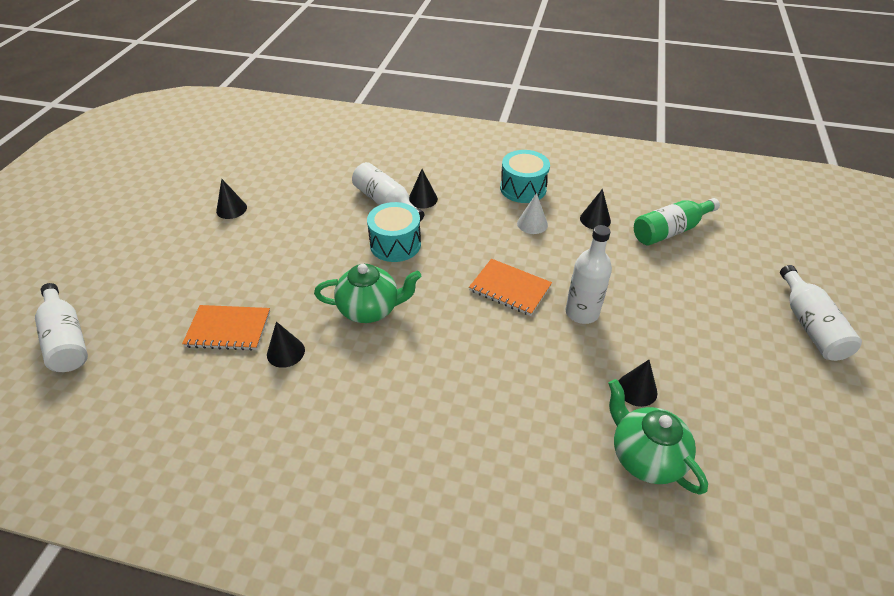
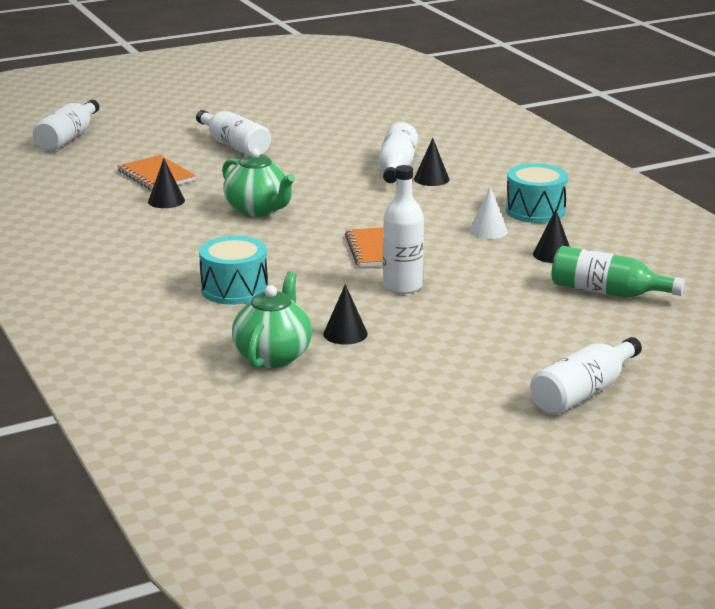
camera: 50 degrees right, 20 degrees down
black cone [216,179,247,219] -> none
turquoise drum [367,202,421,262] -> turquoise drum moved to [199,236,268,305]
none -> white bottle [196,110,271,155]

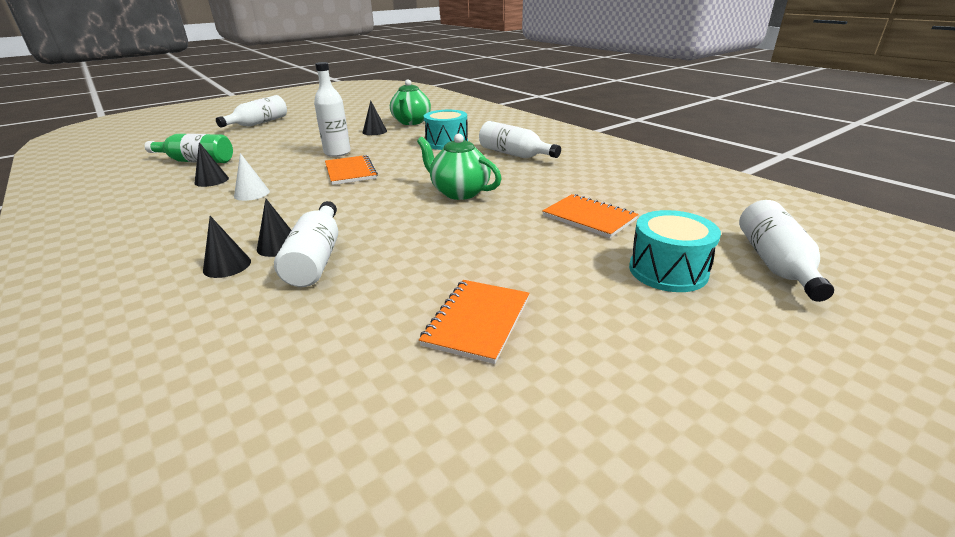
camera: 170 degrees right, 5 degrees up
black cone [148,159,185,208] -> black cone moved to [203,216,251,278]
white bottle [196,110,271,155] -> white bottle moved to [479,121,561,158]
turquoise drum [506,163,568,223] -> turquoise drum moved to [629,210,721,292]
none -> orange notebook [419,280,529,364]

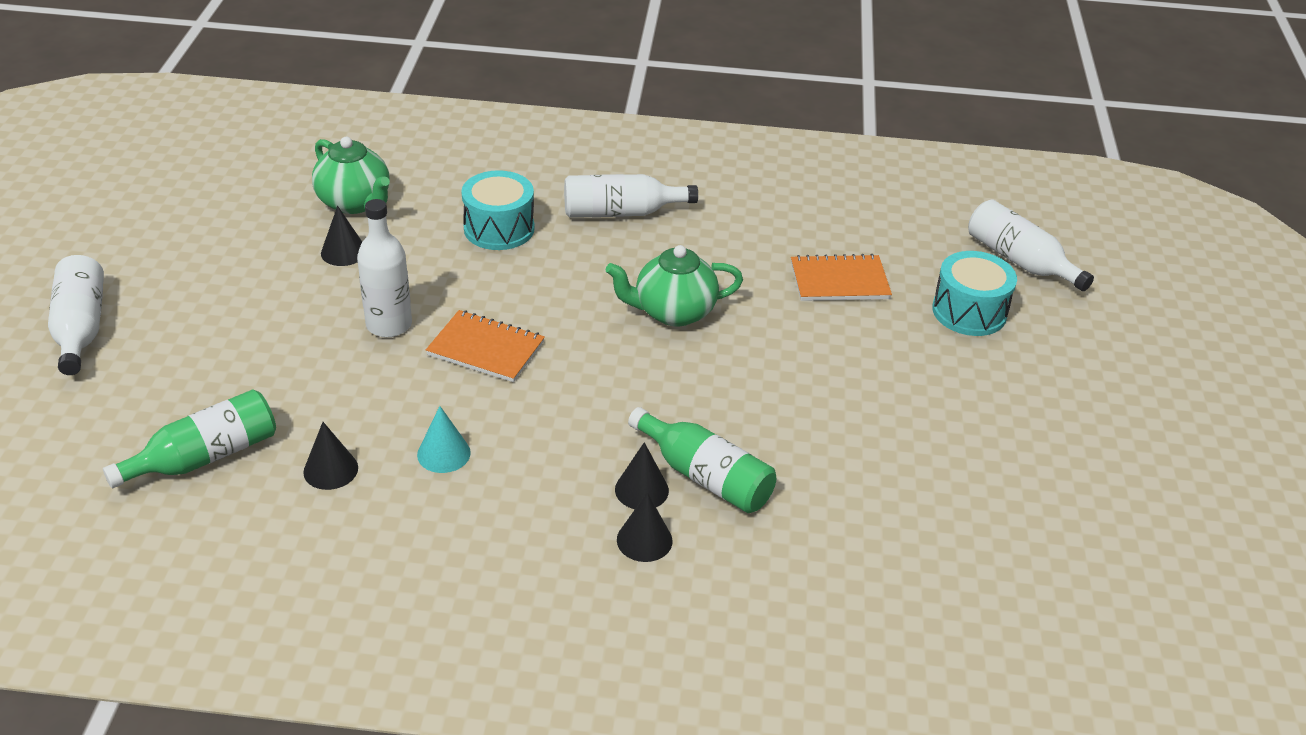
camera: 50 degrees left, 10 degrees up
white cone [234,153,270,201] -> turquoise cone [417,406,471,473]
white bottle [274,201,338,287] -> green bottle [628,407,776,513]
orange notebook [419,280,529,364] -> none

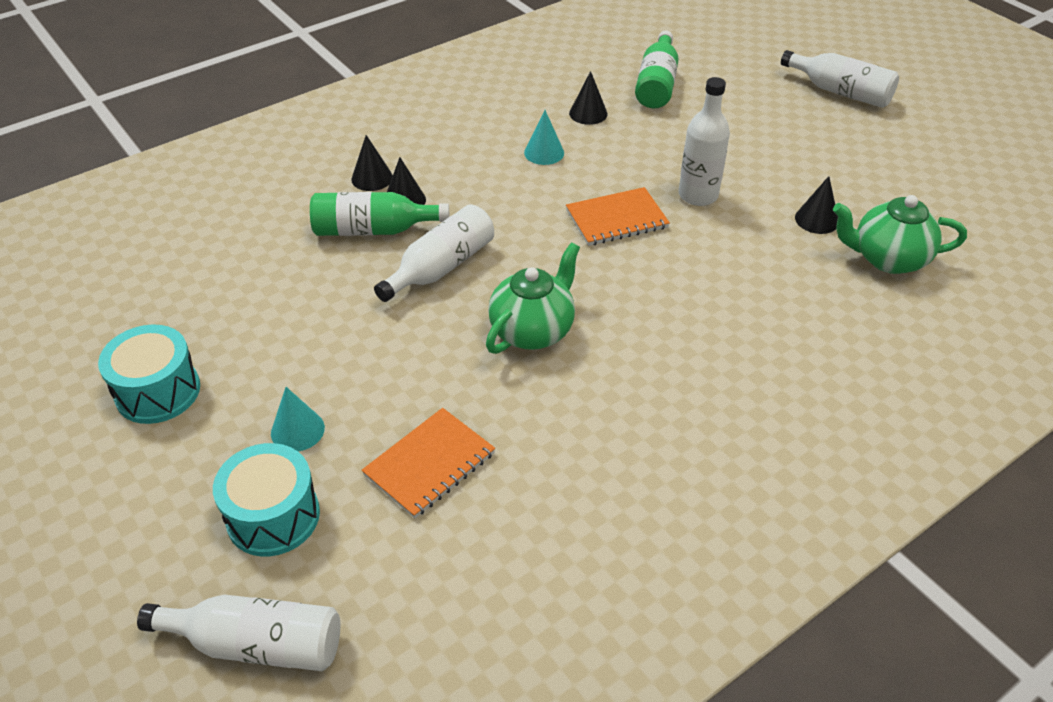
camera: 140 degrees right, 5 degrees up
turquoise drum [461,170,535,250] -> turquoise drum moved to [98,325,200,424]
white bottle [564,174,698,217] -> white bottle moved to [374,204,494,302]
none -> turquoise cone [271,387,325,451]

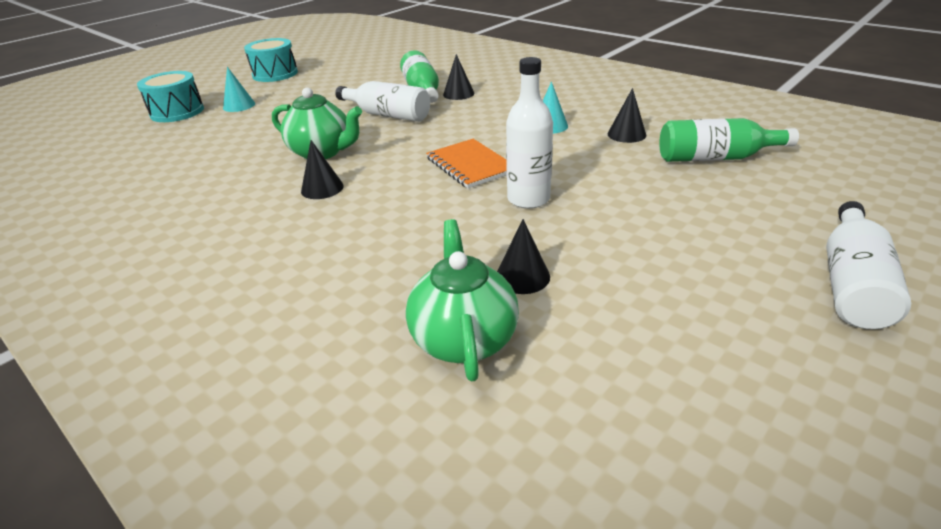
camera: 80 degrees right, 10 degrees down
white bottle [137,595,340,671] -> none
black cone [351,135,393,191] -> black cone moved to [301,140,344,199]
orange notebook [362,408,495,518] -> none

